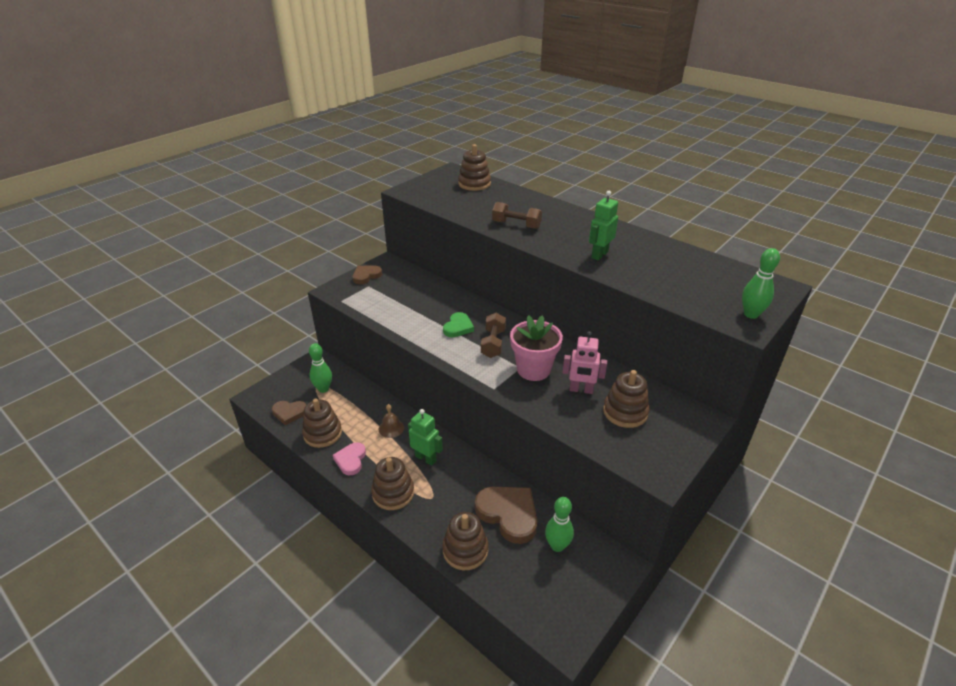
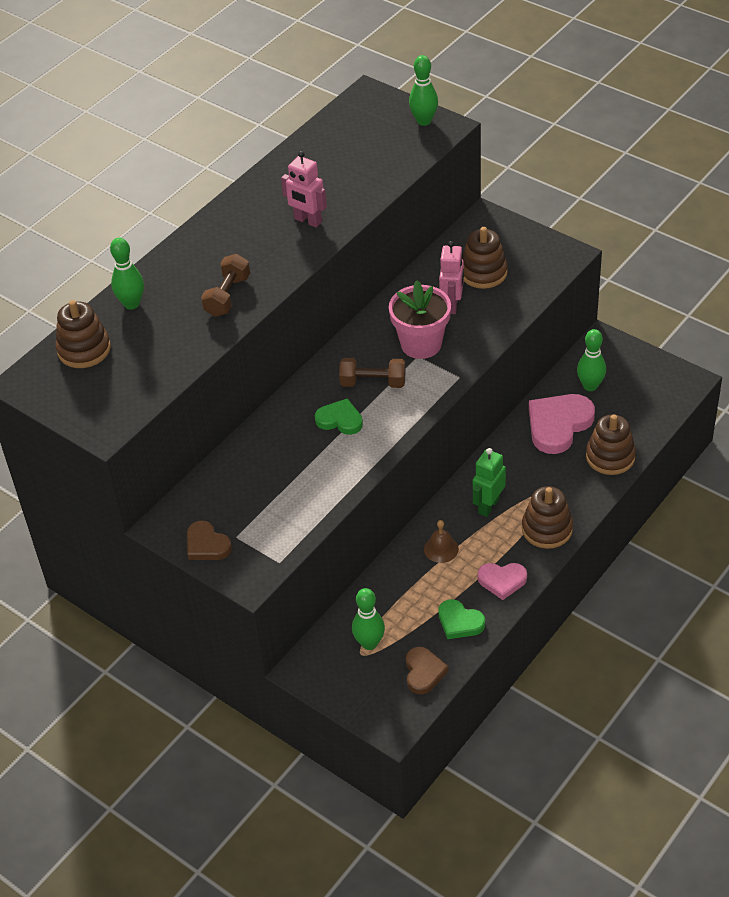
camera: 90 degrees left, 10 degrees up
brown stacking toy [302,399,342,448] -> green heart [438,599,485,639]
brown heart [475,487,537,544] -> pink heart [529,394,595,454]
green robot [589,191,618,261] -> pink robot [281,151,327,228]
none -> green bowling pin [110,238,144,309]

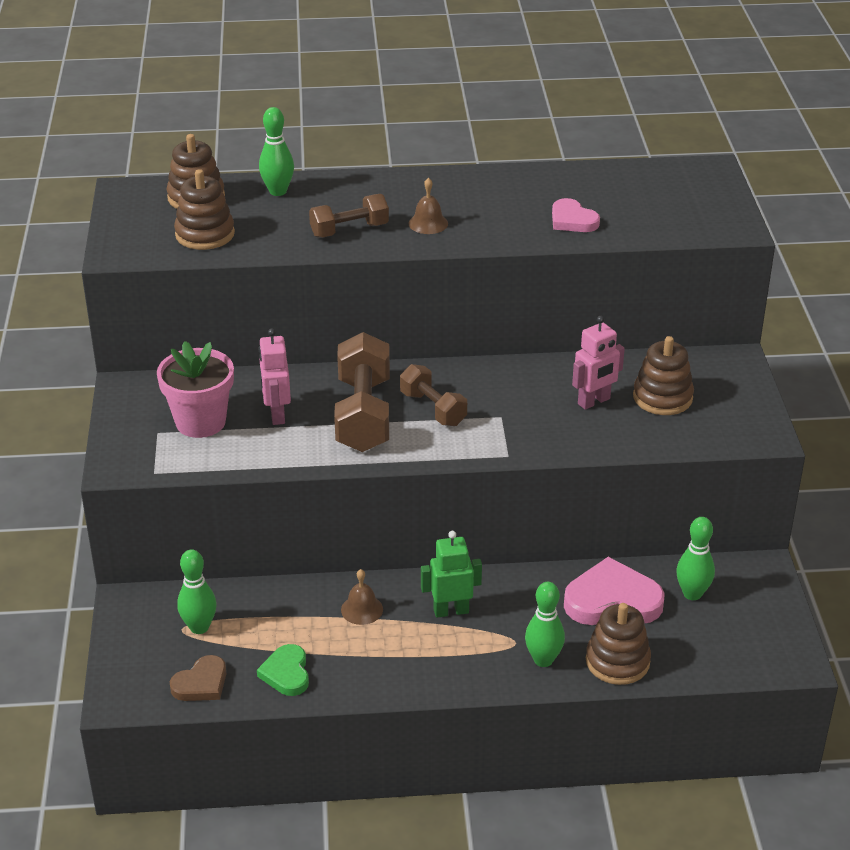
camera: 45 degrees right, 10 degrees down
brown heart [187,521,232,560] -> none
pink robot [281,151,327,228] -> pink robot moved to [259,328,291,425]
green heart [315,398,363,435] -> brown dumbbell [334,332,390,452]
pink flower pot [389,280,451,359] -> pink flower pot moved to [157,341,234,438]
green bowling pin [409,55,438,126] -> green bowling pin moved to [525,582,565,667]
pink heart [478,563,527,600] -> pink heart moved to [552,198,600,232]
brown stacking toy [522,486,573,549] -> brown stacking toy moved to [174,169,235,250]
none -> brown bell [408,178,448,234]

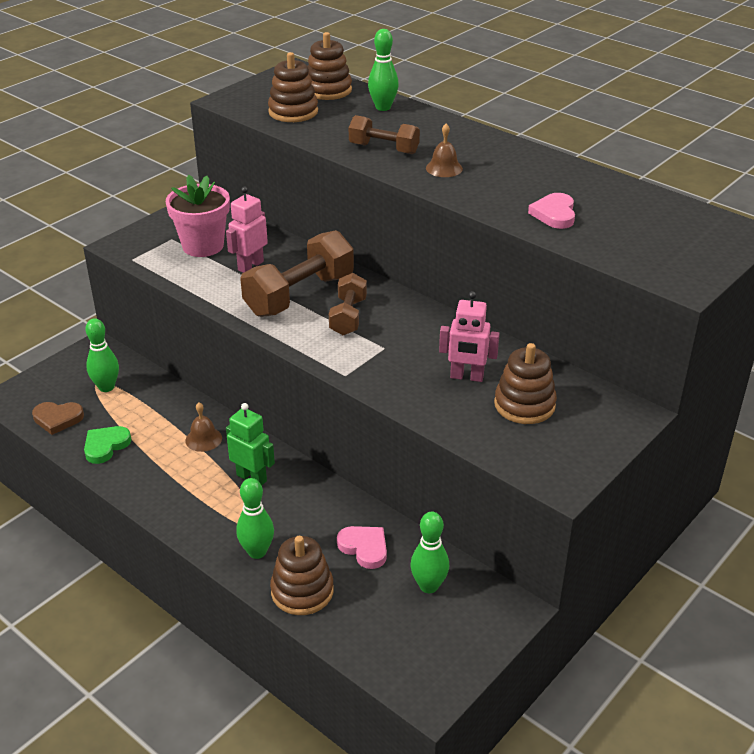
camera: 45 degrees right, 0 degrees up
pink heart [564,557,665,625] -> pink heart [337,526,387,569], size x0.59

